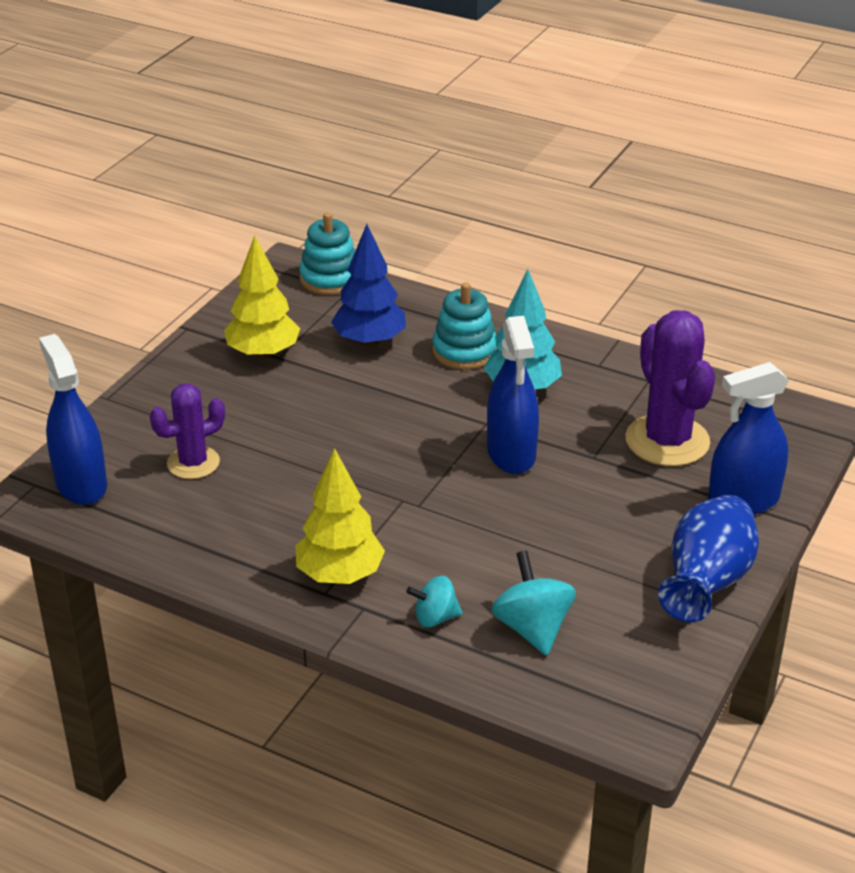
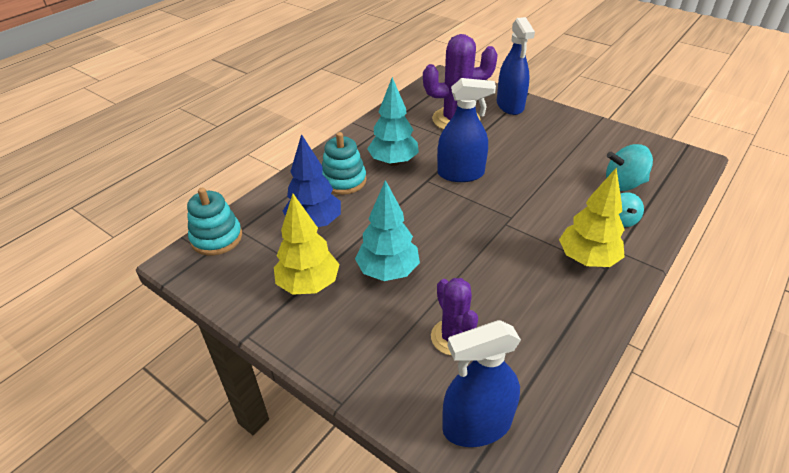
camera: 80 degrees left, 5 degrees up
blue vase [658,495,759,623] -> none
none -> turquoise tree [355,180,420,281]

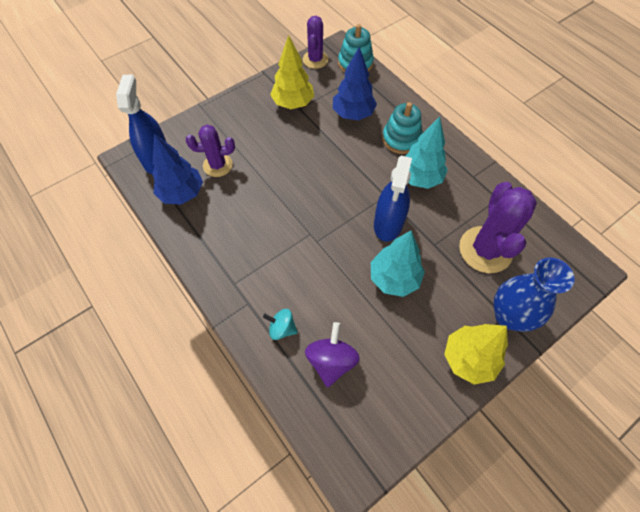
camera: 105 degrees right, 20 degrees up
turquoise tree [355,180,420,281] -> turquoise tree moved to [371,231,425,297]
blue spray bottle [497,17,535,115] -> blue vase [494,257,575,332]
yellow tree [559,167,625,267] -> yellow tree moved to [444,324,508,384]
turquoise spinning top [606,144,653,191] -> purple spinning top [305,322,360,387]
none -> blue tree [152,133,203,205]
none -> purple cactus [303,16,328,69]

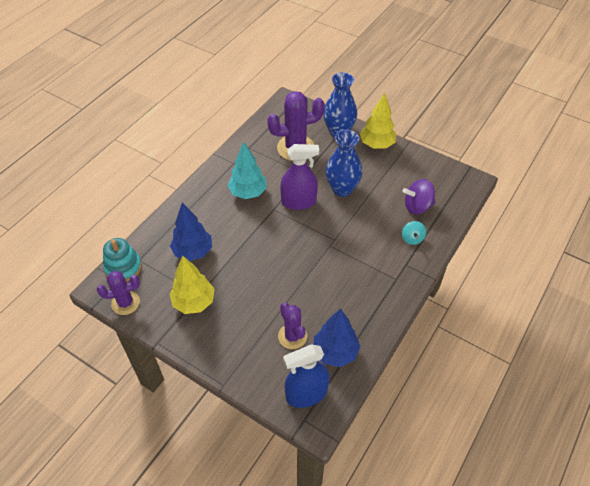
camera: 110 degrees left, 10 degrees down
turquoise tree [371,231,425,297] -> blue vase [325,130,362,197]
blue spray bottle [374,156,412,242] -> purple spray bottle [280,144,319,210]
turquoise stacking toy [382,102,422,154] -> none

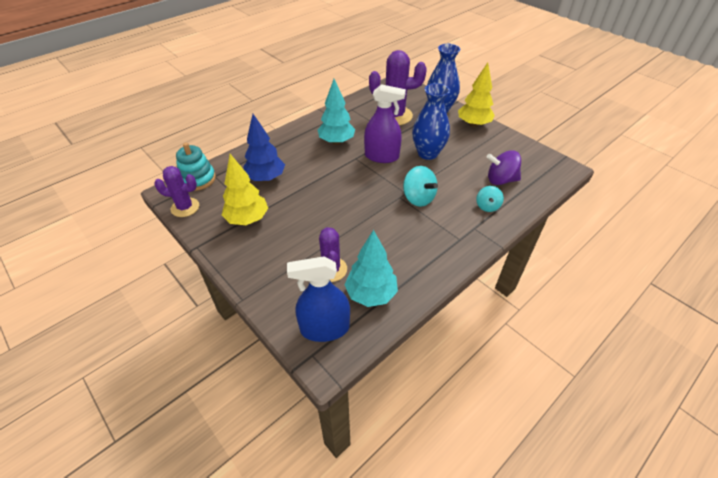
camera: 15 degrees right, 5 degrees down
blue tree [314,308,361,367] -> turquoise tree [344,230,398,307]
none -> turquoise spinning top [403,166,438,207]

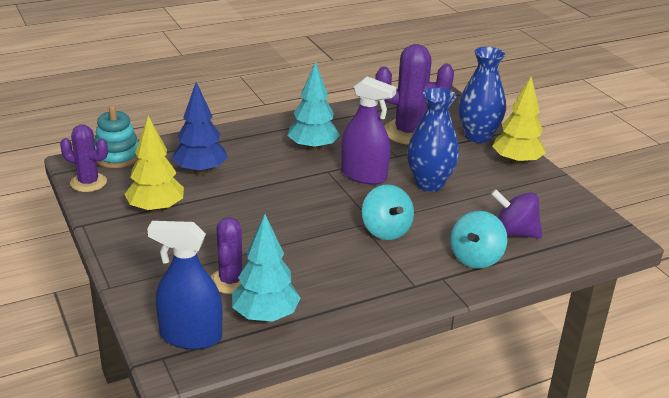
camera: 15 degrees right, 15 degrees down
turquoise spinning top [476,186,504,212] -> turquoise spinning top [450,211,507,268], size x1.56

